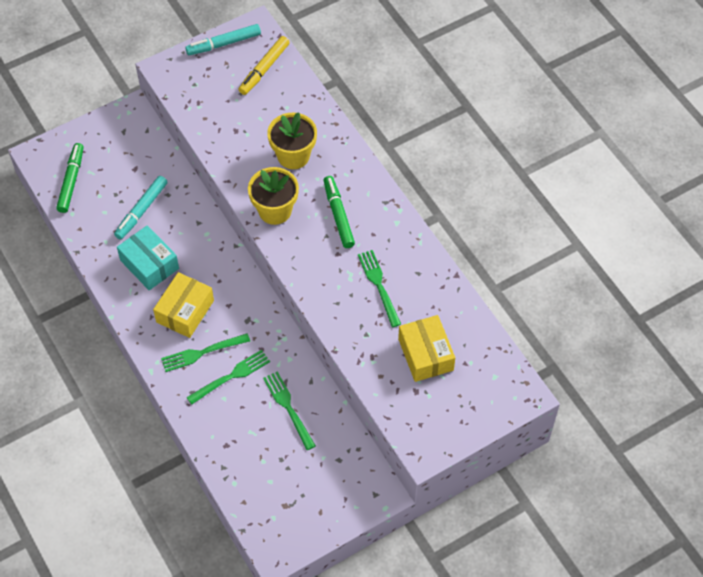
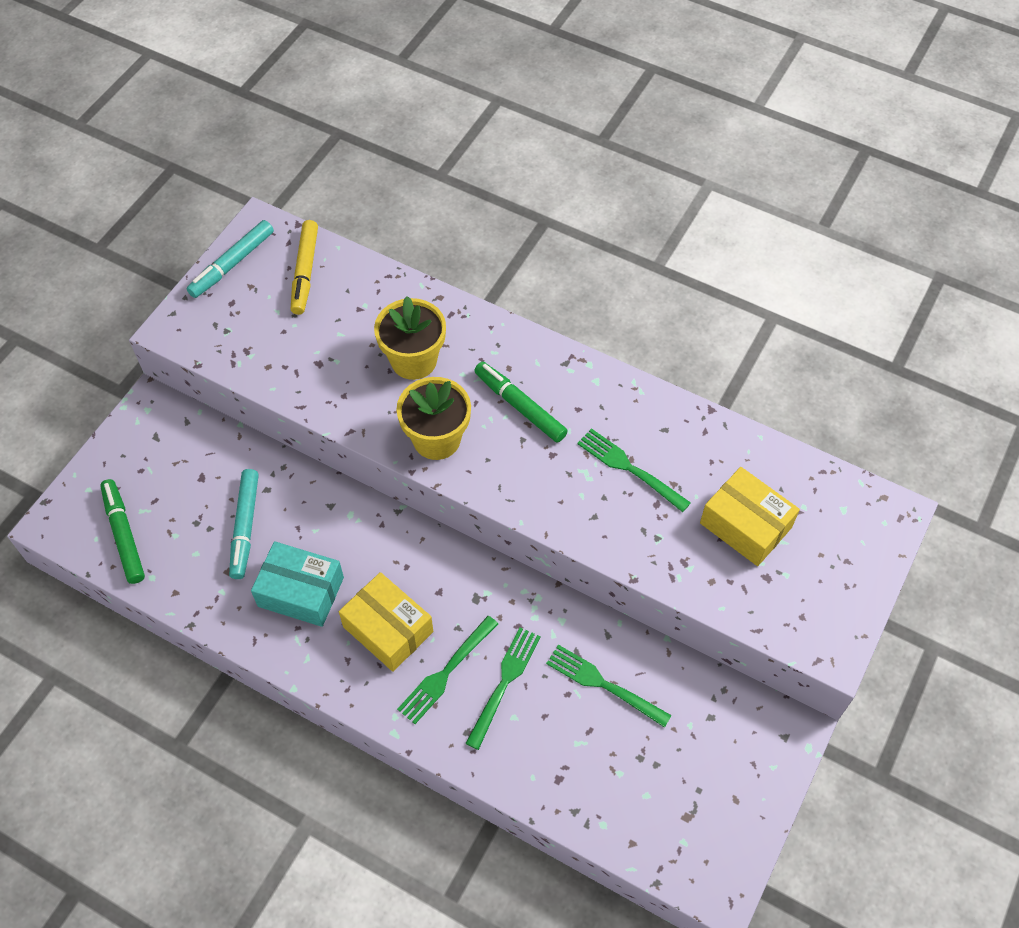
camera: 30 degrees left, 0 degrees up
yellow box [153,272,214,338] -> yellow box turned 45 degrees counterclockwise [339,572,433,672]

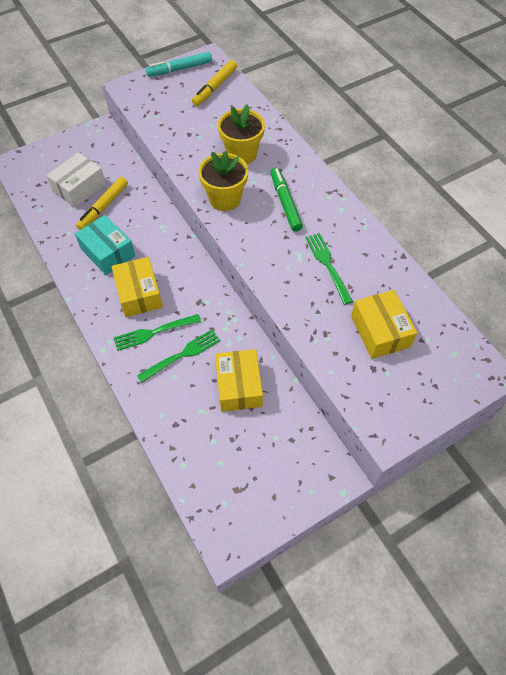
camera: 30 degrees right, 0 degrees up
green marker [100,479,145,584] -> none
turquoise marker [229,469,259,579] -> yellow marker [76,177,128,230]
green fork [546,645,672,728] -> yellow box [215,349,263,412]
none -> white box [46,152,106,208]

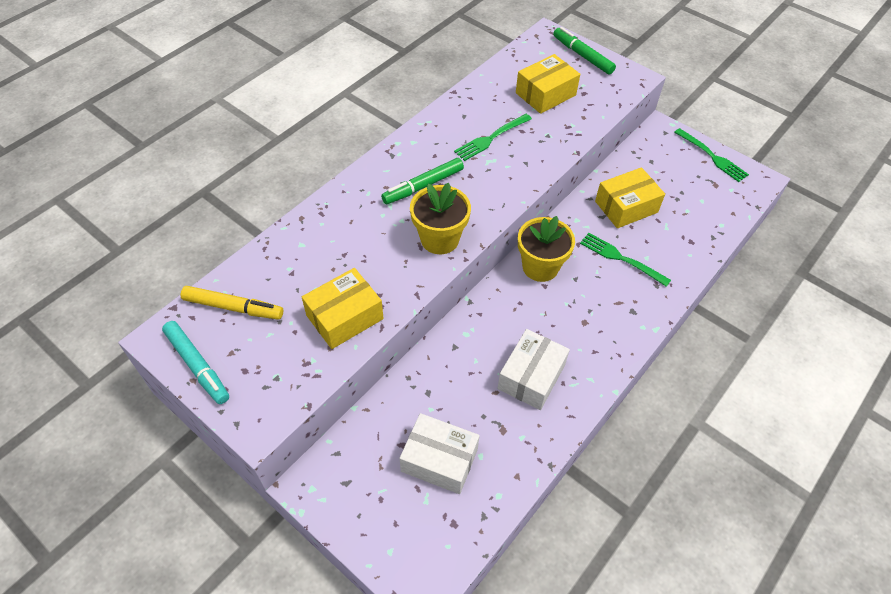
camera: 110 degrees left, 5 degrees down
turquoise box [75,215,135,275] -> white box [497,329,570,410]
yellow marker [76,177,128,230] -> none
yellow box [112,257,163,317] -> yellow box moved to [302,268,384,349]
green fork [113,314,201,351] -> green fork moved to [674,128,749,182]
yellow flower pot [218,104,265,164] -> yellow flower pot moved to [518,216,575,282]
none -> green marker [553,27,616,75]

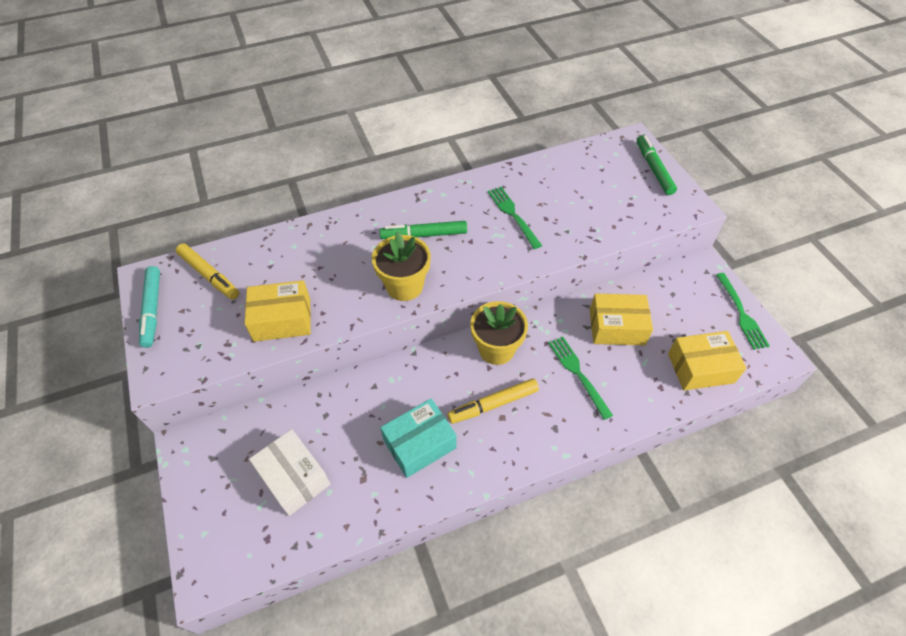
camera: 30 degrees right, 0 degrees up
green fork [454,114,532,161] -> green fork turned 75 degrees clockwise [488,187,542,249]
white box [497,329,570,410] -> turquoise box [380,399,457,478]
yellow box [516,54,580,114] -> yellow box moved to [668,331,747,390]
none -> yellow marker [447,379,539,424]

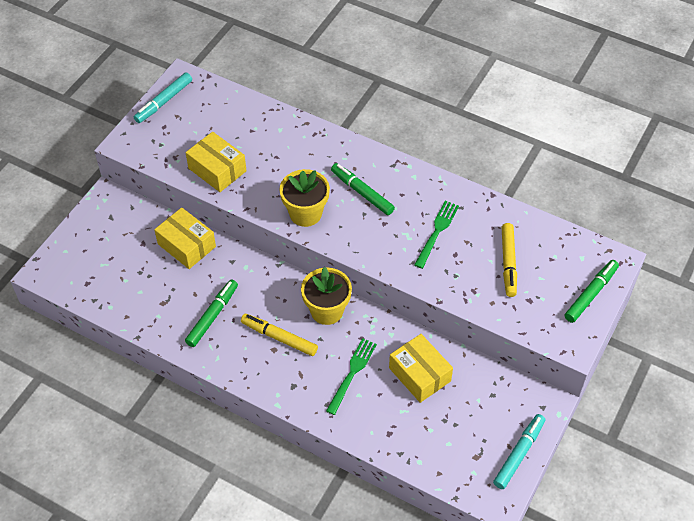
camera: 50 degrees right, 0 degrees up
yellow marker [176,243,239,299] -> yellow marker moved to [502,223,517,297]
white box [249,429,331,516] -> none
turquoise box [380,399,457,478] -> green marker [185,280,238,347]
yellow box [668,331,747,390] -> yellow box moved to [154,208,216,269]
green fork [716,273,770,350] -> turquoise marker [493,414,545,489]

